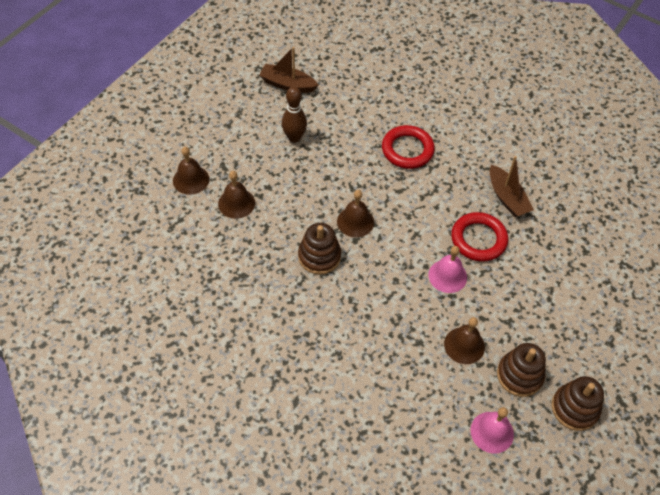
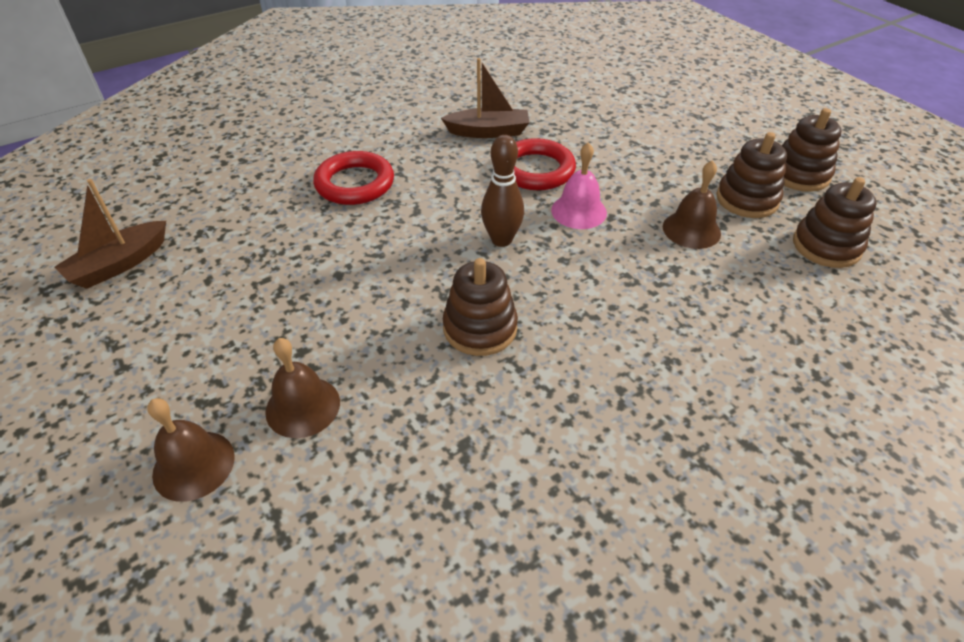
camera: 65 degrees left, 10 degrees down
brown bowling pin [282,86,307,143] -> brown bowling pin moved to [481,135,524,247]
brown bell [337,190,374,238] -> none
pink bell [470,407,514,453] -> brown stacking toy [793,177,877,268]

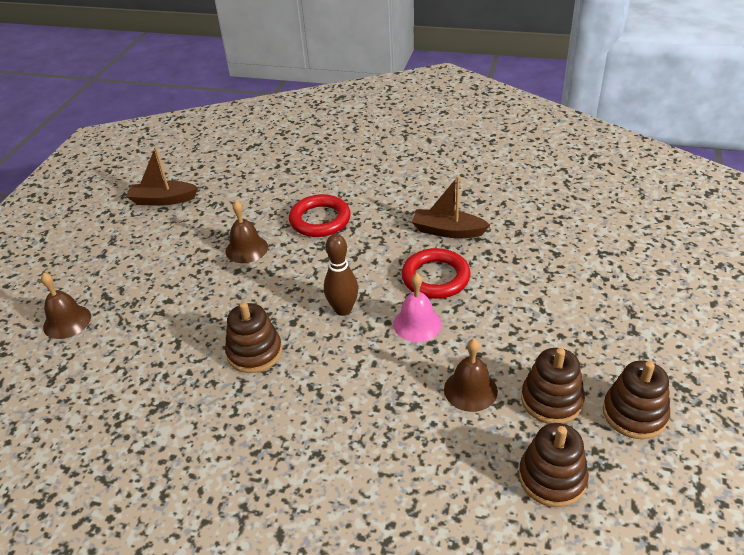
camera: 50 degrees right, 5 degrees down
brown bell [265,338,340,438] -> brown bell moved to [225,200,268,263]
brown boat [441,58,530,138] -> brown boat turned 150 degrees clockwise [412,176,490,238]

